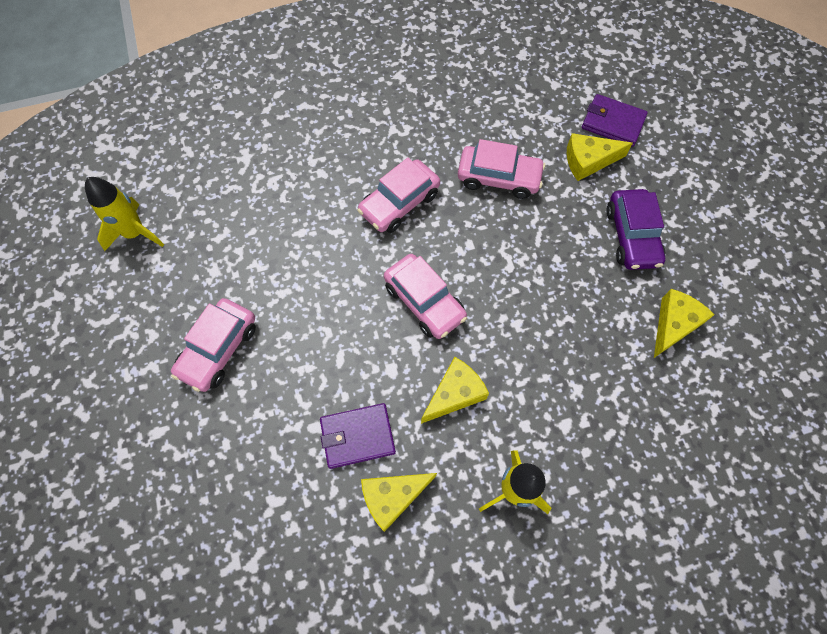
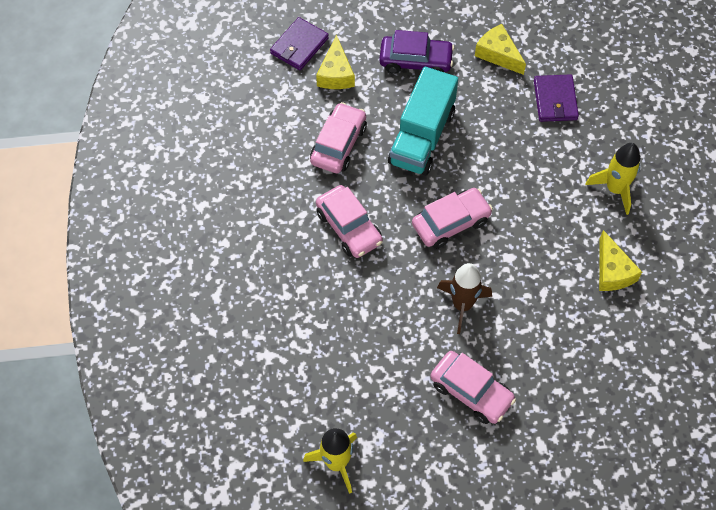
camera: 80 degrees left, 5 degrees down
purple wallet [320,403,396,469] -> purple wallet moved to [534,74,579,122]
yellow cheese [421,357,489,424] -> none
none -> turquoise truck [388,67,458,176]
none -> brown rocket [437,263,492,334]

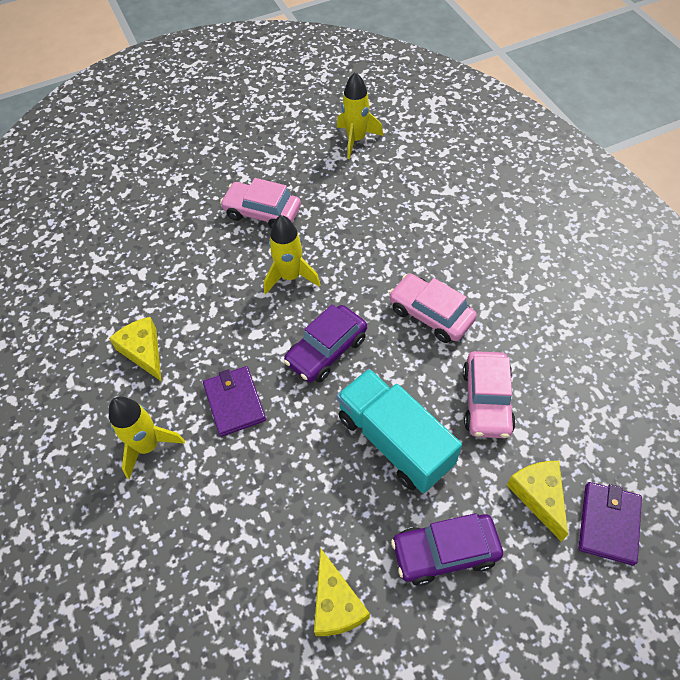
camera: 165 degrees right, 5 degrees down
turquoise truck [388,67,458,176] -> turquoise truck turned 45 degrees counterclockwise [337,369,462,493]
pink car [412,188,493,249] -> purple car [284,304,367,382]
brown rocket [437,263,492,334] -> yellow rocket [264,215,321,294]
yellow cheese [475,24,526,75] -> yellow cheese turned 45 degrees clockwise [314,548,370,636]
purple wallet [534,74,579,122] -> purple wallet moved to [203,366,266,437]

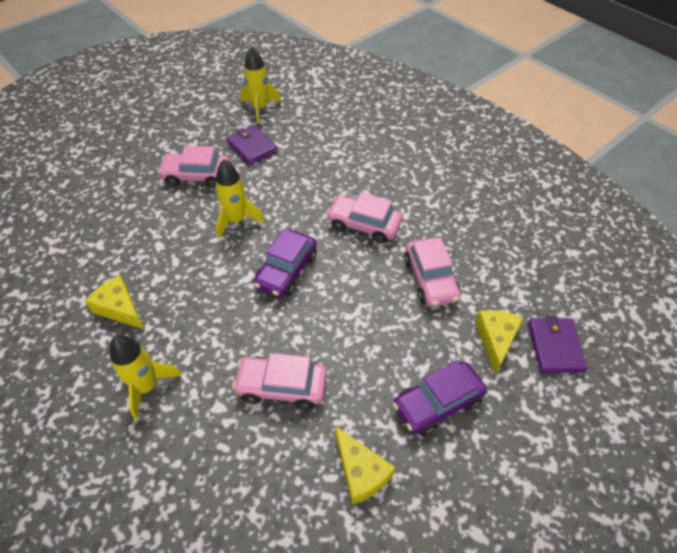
camera: 20 degrees left, 5 degrees down
purple wallet [203,366,266,437] -> purple wallet moved to [226,125,278,165]
turquoise truck [337,369,462,493] -> none
yellow cheese [507,461,568,542] -> yellow cheese turned 45 degrees clockwise [475,310,523,376]
none -> pink car [232,353,327,409]

